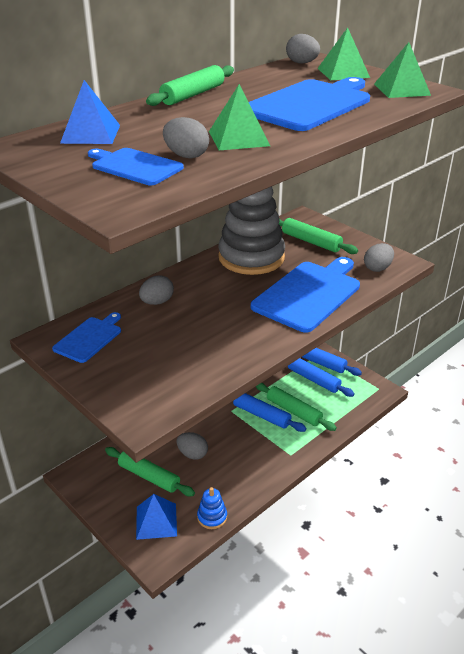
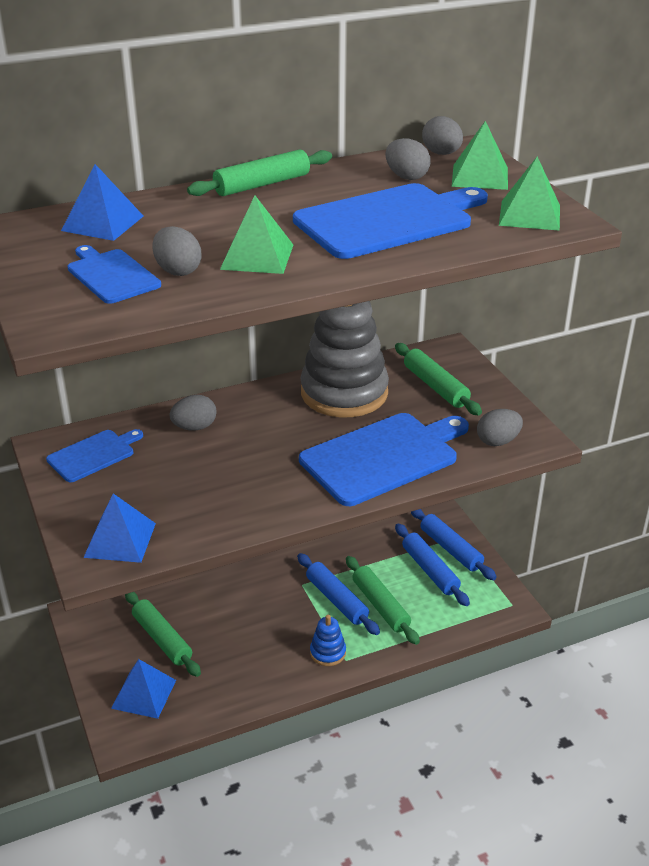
camera: 20 degrees right, 0 degrees up
grey egg [177,432,208,460] -> grey egg moved to [386,138,431,180]
blue stacking toy [197,487,227,529] -> blue stacking toy moved to [310,615,346,666]
none -> blue pyramid [83,494,156,563]

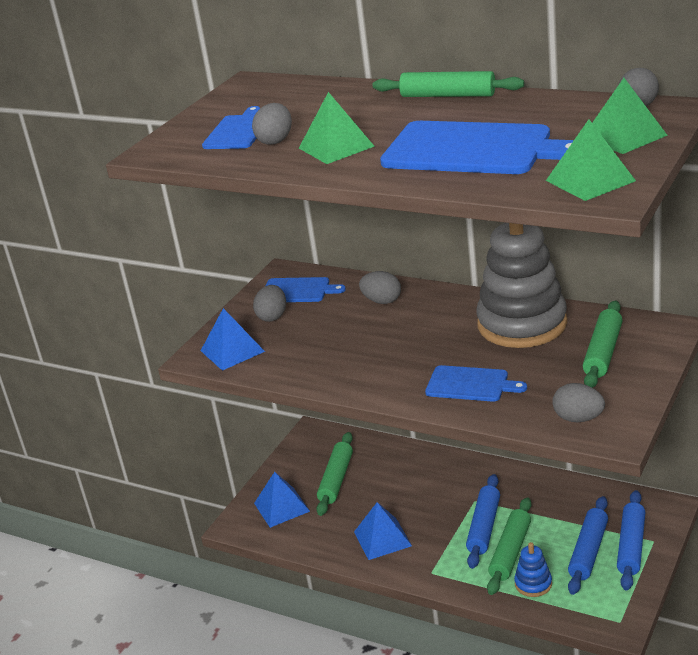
camera: 55 degrees right, 5 degrees down
blue pyramid [61,164,143,241] -> blue pyramid moved to [354,502,412,560]
blue cutting board [299,413,469,506] -> blue cutting board [425,365,527,402], size x0.54
blue stacking toy [310,615,346,666] -> blue stacking toy moved to [514,542,552,597]
grey egg [386,138,431,180] -> grey egg moved to [253,285,286,322]

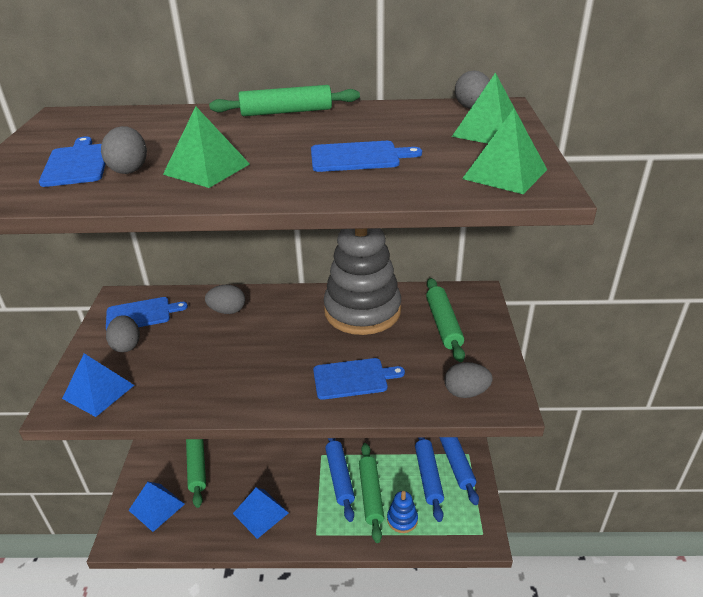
camera: 30 degrees left, 5 degrees up
blue cutting board [380,121,574,174] -> blue cutting board [311,141,422,172], size x0.54

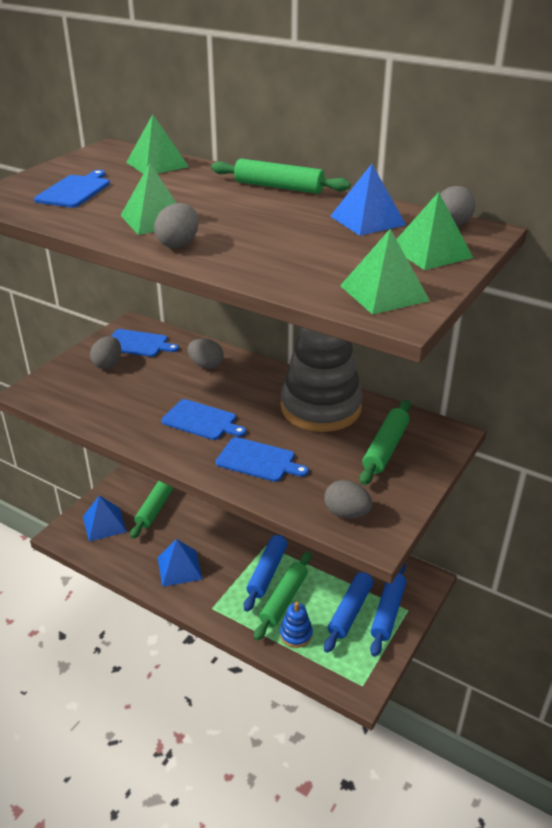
camera: 30 degrees right, 0 degrees up
blue pyramid [62,353,134,417] -> blue pyramid moved to [330,164,406,236]
grey egg [101,126,147,174] -> grey egg moved to [154,203,199,248]
blue cutting board [311,141,422,172] -> blue cutting board moved to [161,399,246,440]
none -> green pyramid [126,114,189,174]

